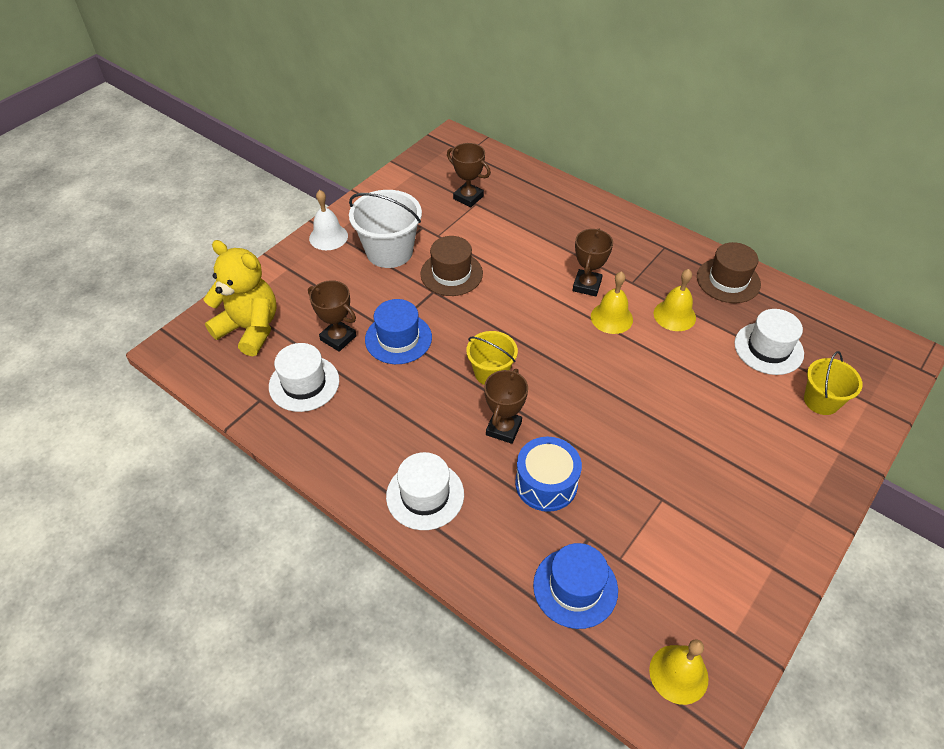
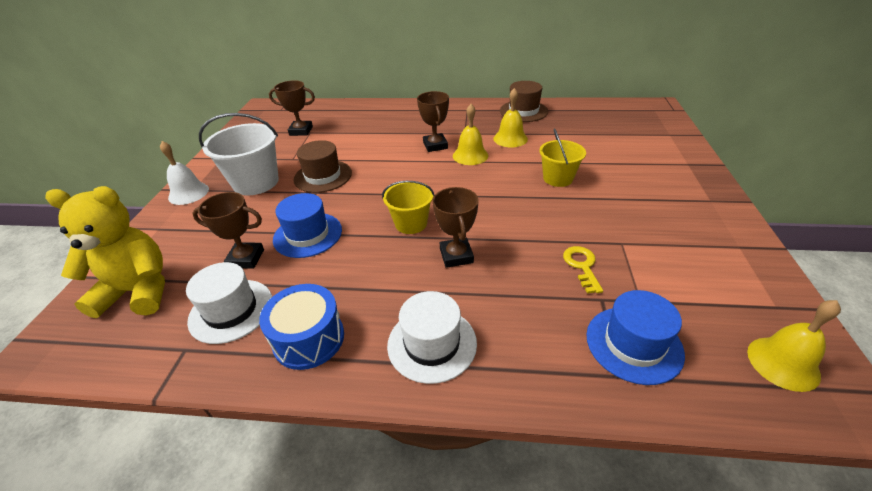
camera: 30 degrees left, 10 degrees down
blue drum [515,437,582,512] -> blue drum moved to [259,284,344,370]
white hat [734,309,804,375] -> none
yellow bucket [804,351,863,415] -> yellow bucket moved to [539,128,586,187]
none -> yellow key [563,246,603,294]

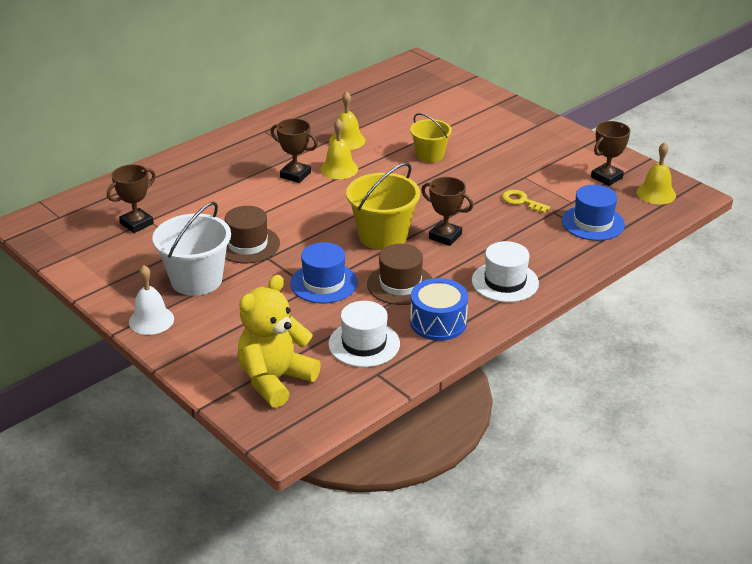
camera: 50 degrees left, 5 degrees down
brown trophy [192,192,264,269] -> brown trophy moved to [591,121,631,186]
yellow bucket [382,181,434,234] -> yellow bucket [346,163,420,250], size x1.59
brown hat [500,81,548,122] -> brown hat moved to [367,244,433,305]

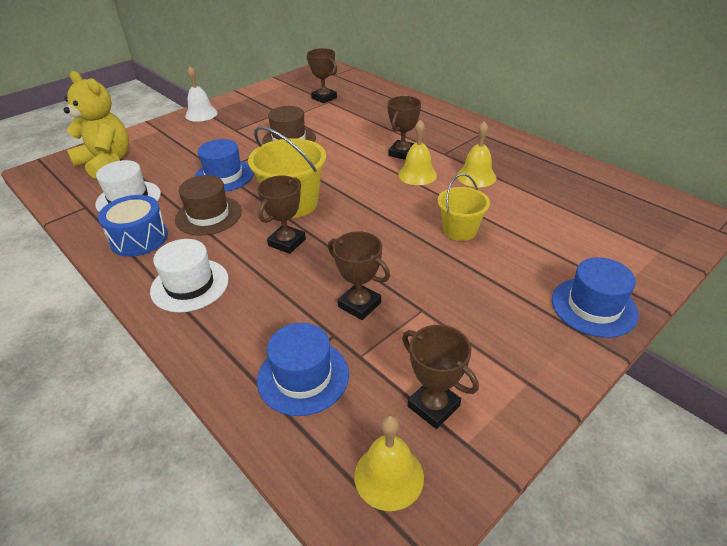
camera: 90 degrees right, 5 degrees up
white bucket [152,202,231,296] -> none
yellow key [502,190,550,213] -> brown trophy [328,231,390,320]
none -> blue hat [552,257,639,338]

